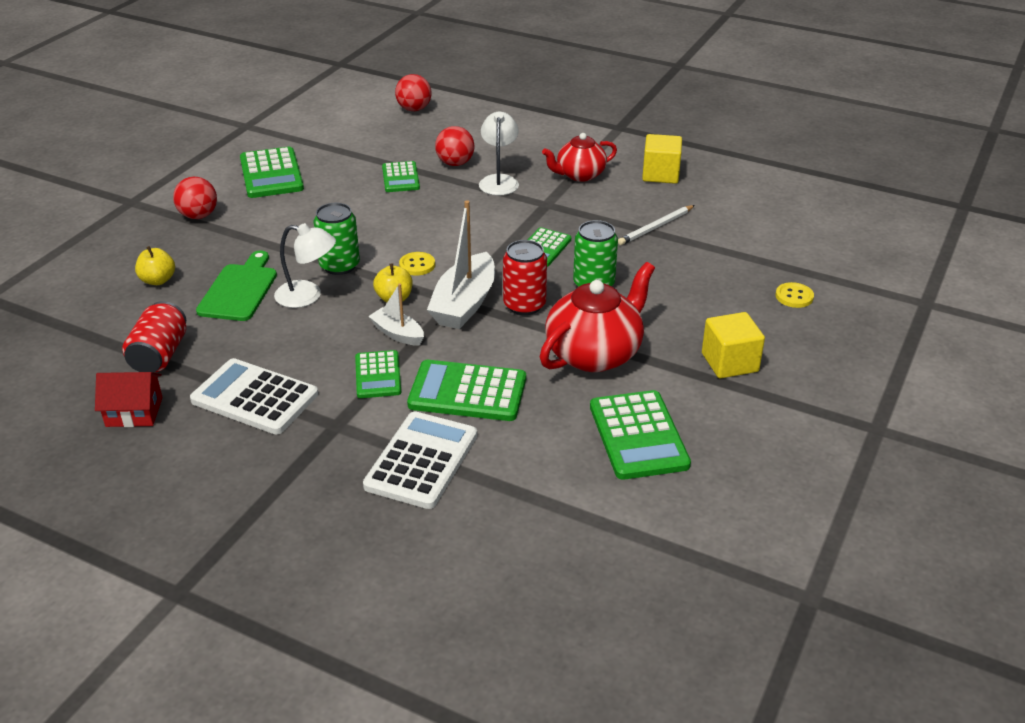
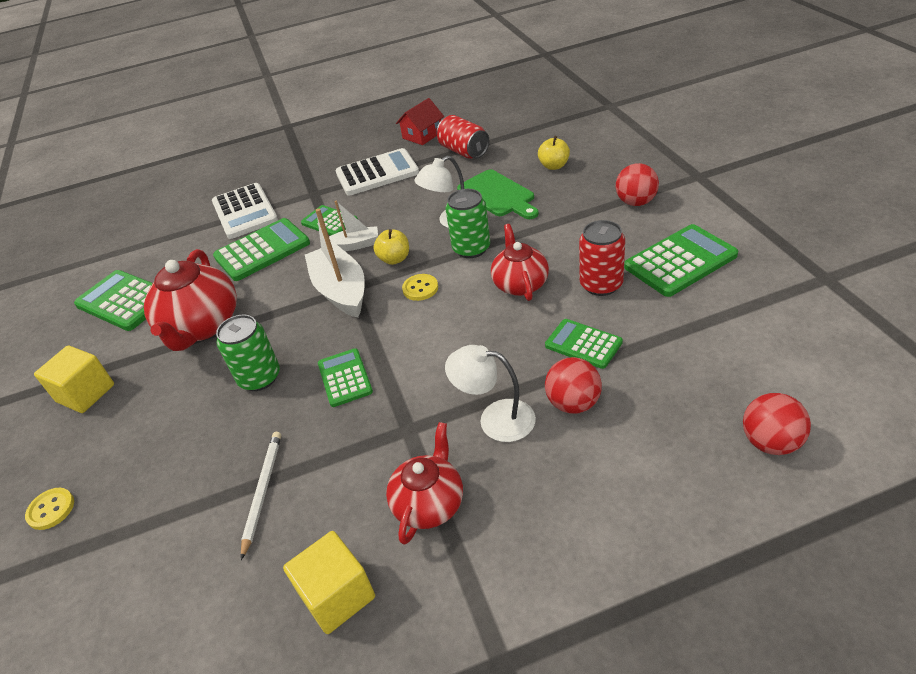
camera: 140 degrees right, 5 degrees up
green calculator [240,147,304,198] -> green calculator turned 120 degrees clockwise [624,224,738,297]
white lamp [479,112,519,195] -> white lamp turned 150 degrees clockwise [445,345,536,442]
red can [503,240,547,315] -> red can moved to [579,220,625,296]
none -> red teapot [491,224,549,301]

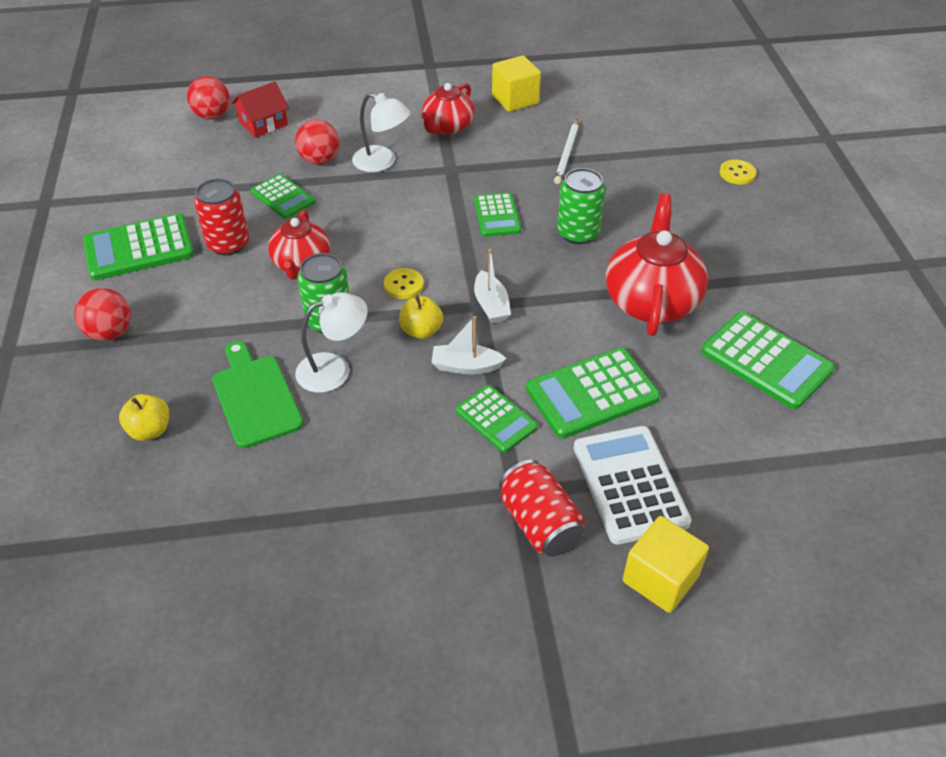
camera: 175 degrees left, 5 degrees up
yellow cube [34,345,114,413] -> yellow cube moved to [623,516,709,613]
white boat [305,208,365,318] -> white boat [474,249,511,323], size x0.56
white calculator [336,148,419,196] -> none
red house [396,98,444,145] -> red house moved to [231,81,289,138]
red can [437,115,489,159] -> red can moved to [499,459,585,557]

